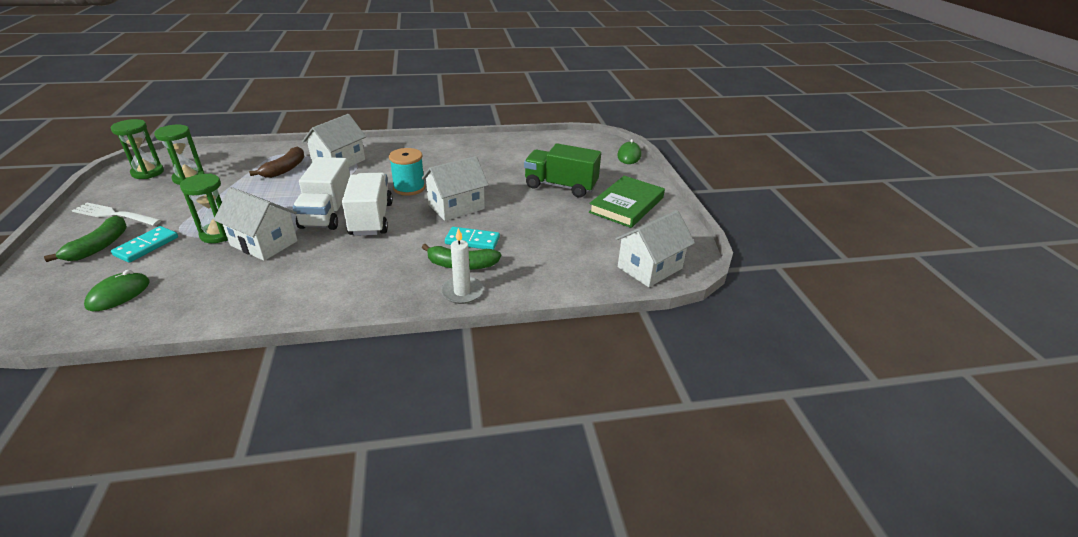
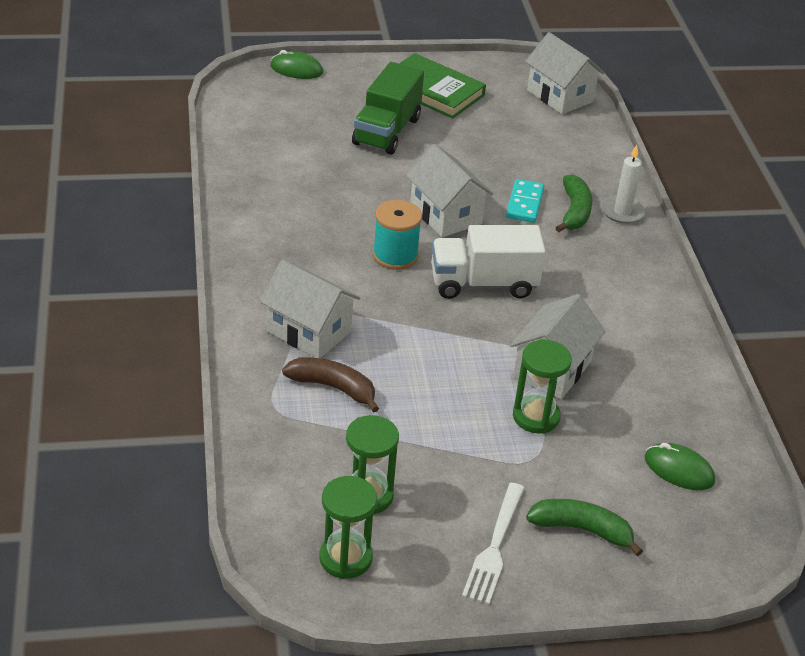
camera: 90 degrees left, 5 degrees up
turquoise domino [111,226,178,263] -> none
white truck [293,157,350,230] -> none

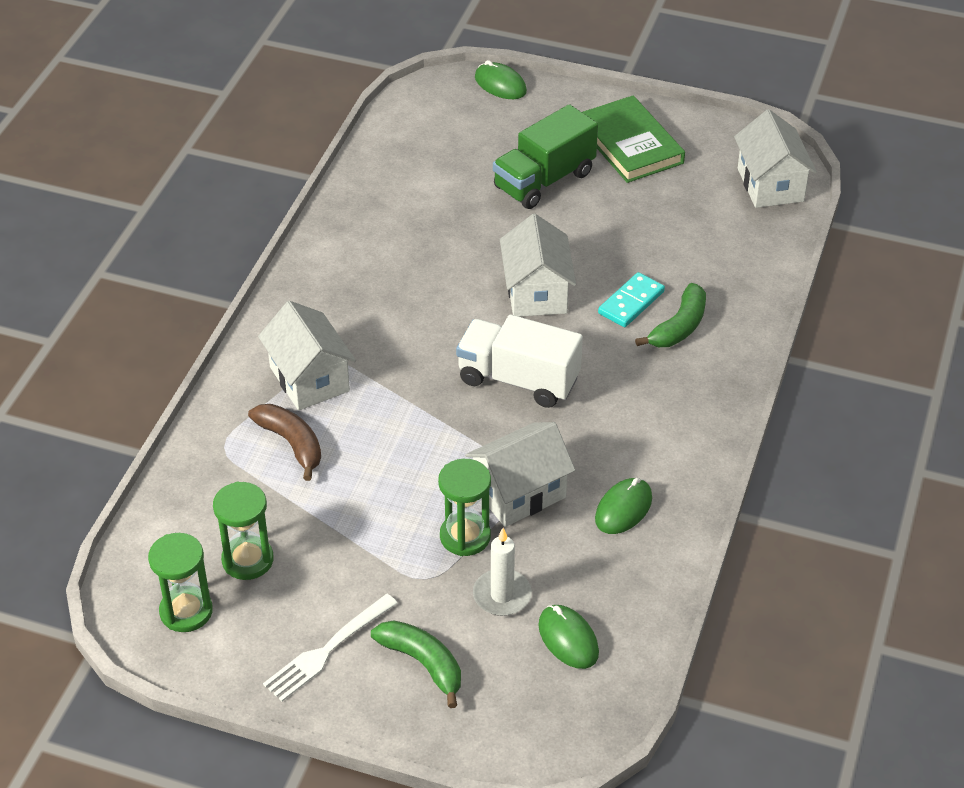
camera: 30 degrees right, 5 degrees up
turquoise spool [373,200,422,270] -> none
white candle [601,145,646,224] -> white candle moved to [473,528,532,616]
none -> green mouse [595,478,652,534]

